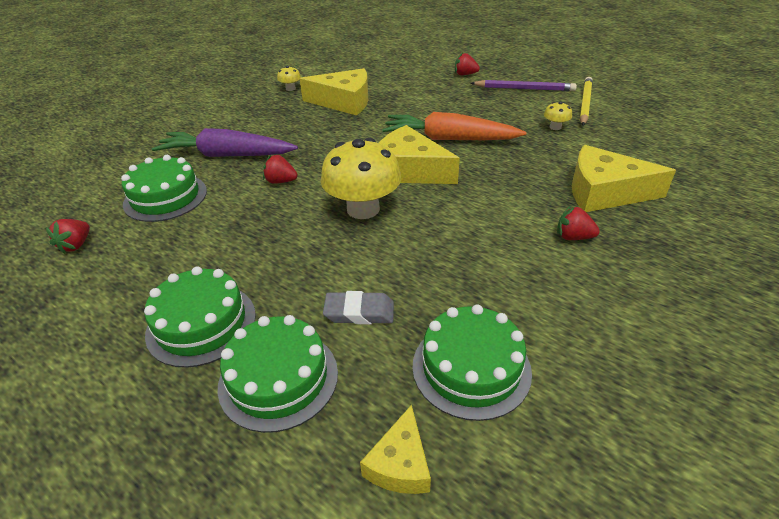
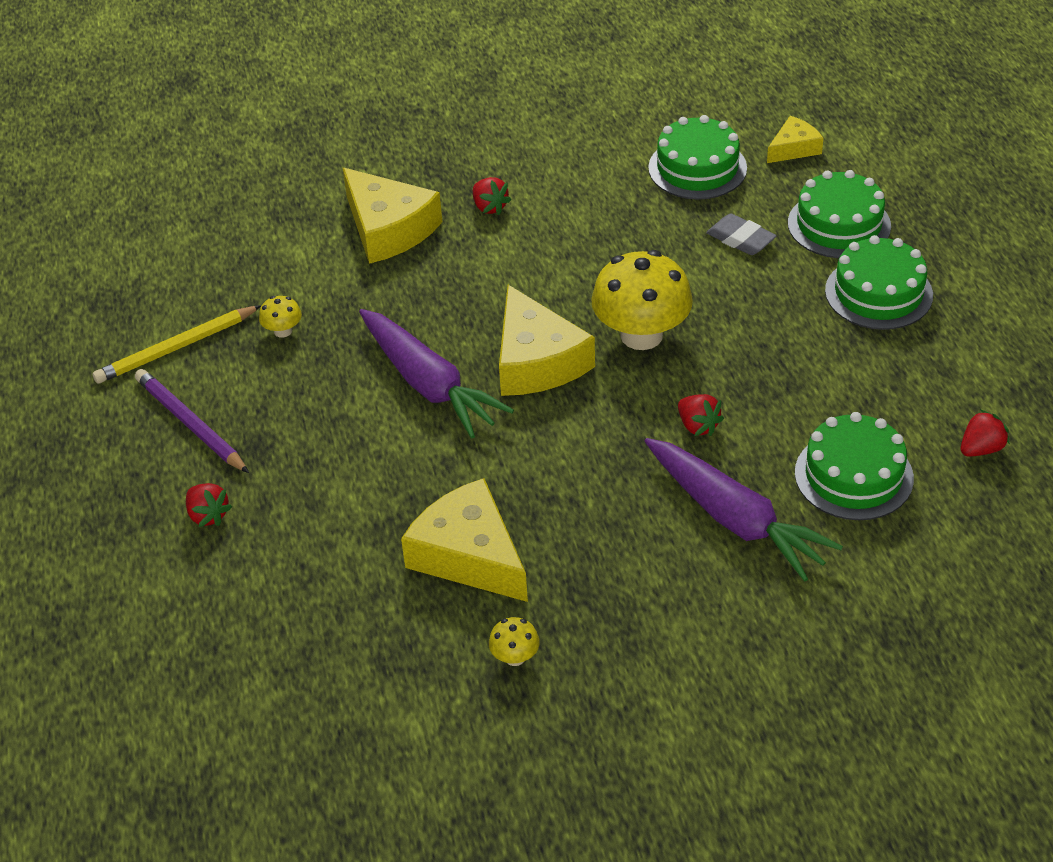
camera: 140 degrees left, 5 degrees up
orange carrot [382,112,526,140] -> purple carrot [359,309,514,438]

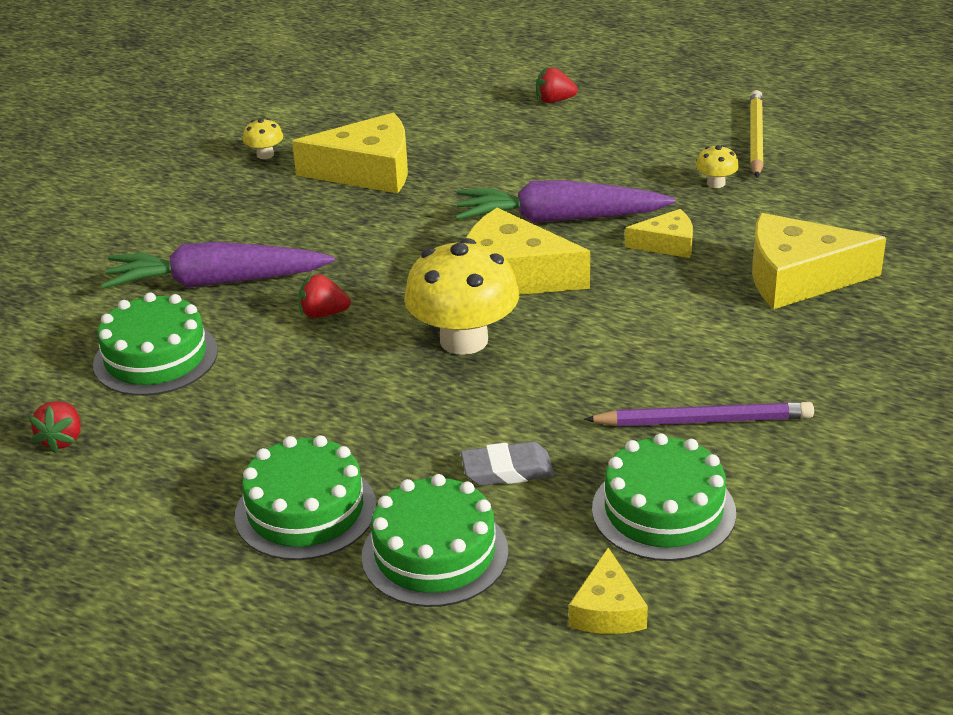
camera: 130 degrees right, 10 degrees down
purple pencil [135,369,249,473] -> purple pencil moved to [584,402,814,426]
red strawberry [473,177,511,215] -> none
none -> yellow cheese [625,209,693,258]

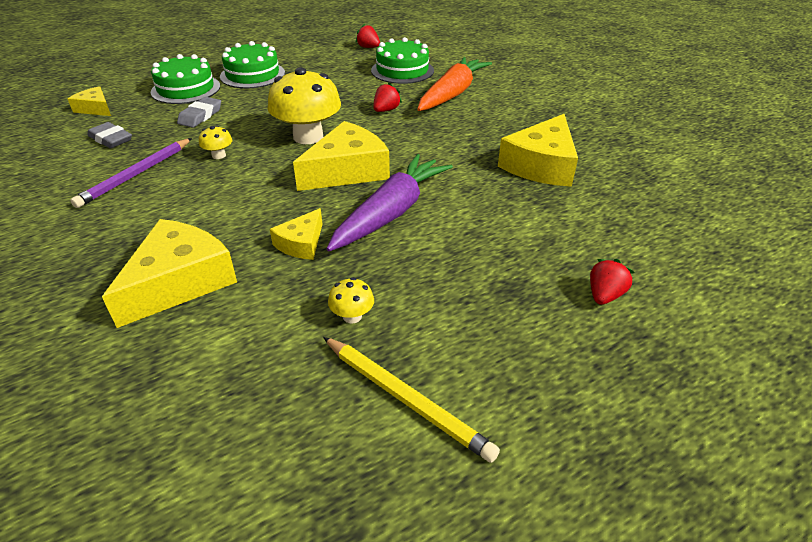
camera: 120 degrees right, 5 degrees up
purple carrot [101,242,335,289] -> orange carrot [417,57,492,111]
yellow mushroom [243,118,283,159] -> yellow mushroom moved to [199,125,232,159]
green cake [592,433,736,561] -> grey eraser [87,122,132,148]

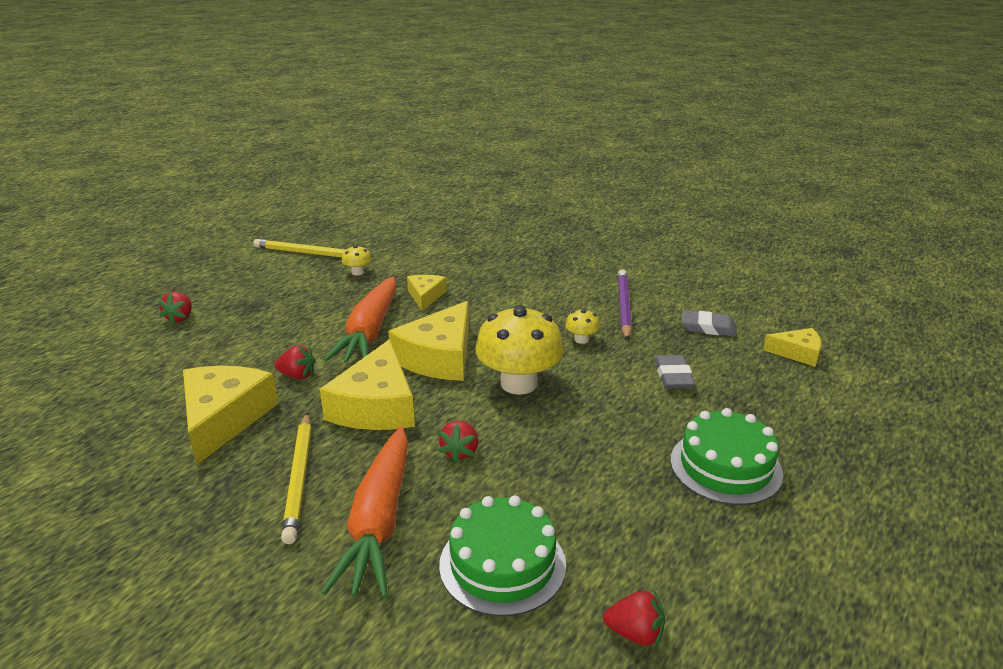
camera: 155 degrees right, 10 degrees down
yellow cheese [102,219,237,328] -> yellow cheese moved to [320,339,415,430]
green cake [150,54,220,104] -> none
purple carrot [326,154,453,251] -> orange carrot [324,277,396,363]
none -> red strawberry [274,345,316,380]
none -> yellow pencil [281,413,312,544]

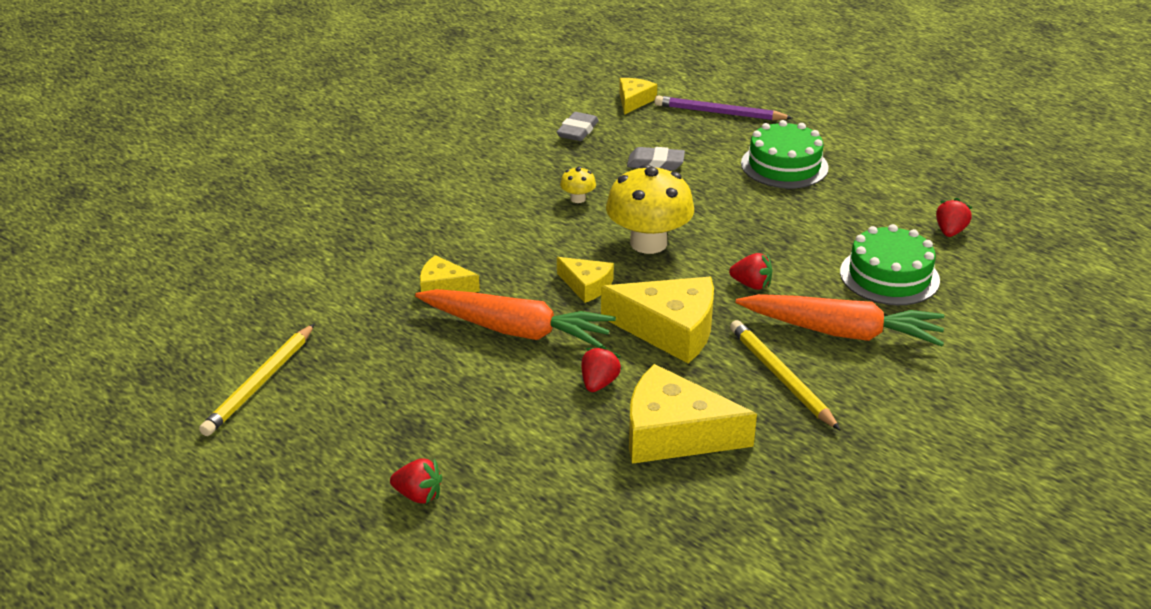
camera: 80 degrees left, 5 degrees up
yellow pencil [281,413,312,544] -> yellow pencil turned 120 degrees counterclockwise [730,320,840,430]
yellow mushroom [341,245,372,275] -> none
yellow cheese [388,301,469,381] -> yellow cheese [557,257,614,303], size x0.54
purple pencil [618,269,632,341] -> purple pencil moved to [654,96,793,120]

